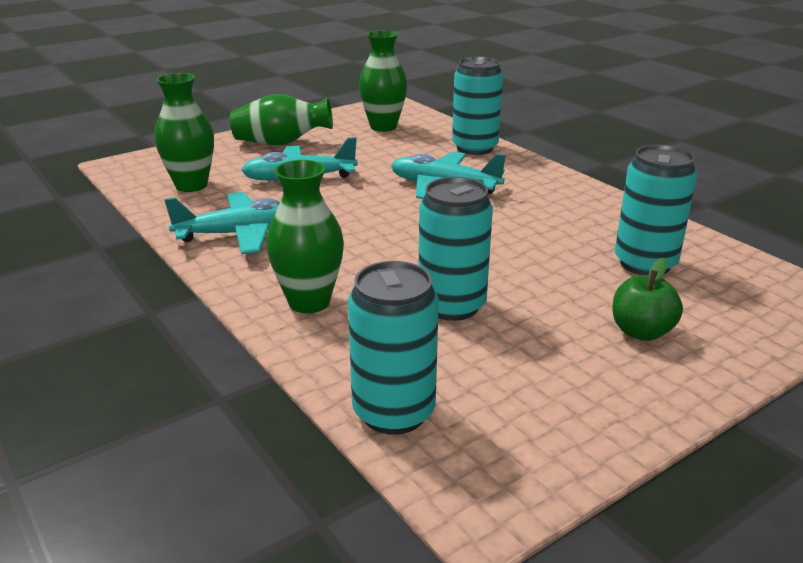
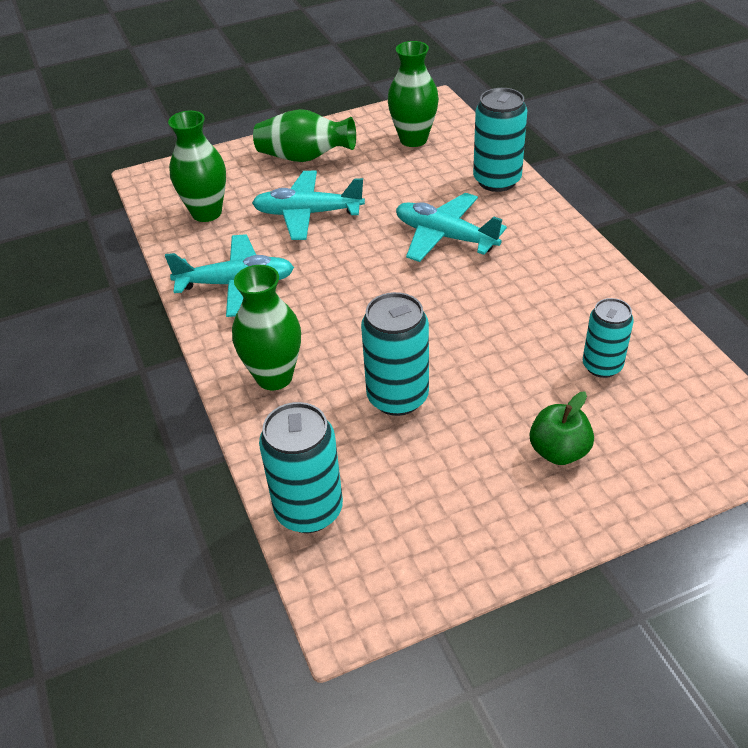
camera: 15 degrees right, 15 degrees up
turquoise can [615,144,697,275] -> turquoise can [583,298,634,378], size x0.66

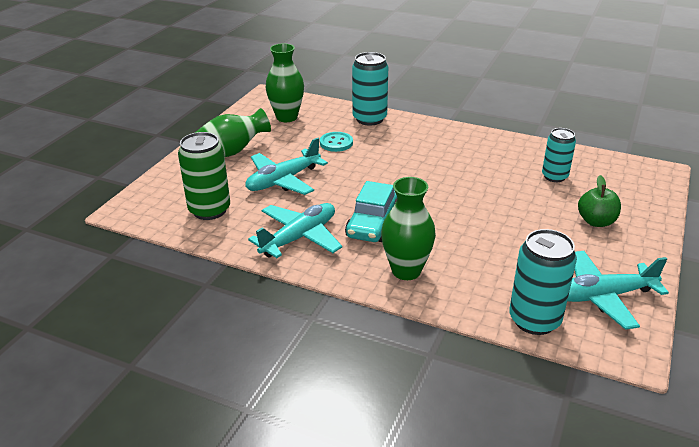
camera: 45 degrees left, 10 degrees down
green vase [168,111,226,222] -> green can [178,132,230,220]
turquoise can [361,292,429,416] -> none
turquoise plane [396,193,507,262] -> turquoise plane moved to [567,251,669,330]
none -> turquoise button [320,132,353,152]
none -> turquoise car [345,181,397,242]

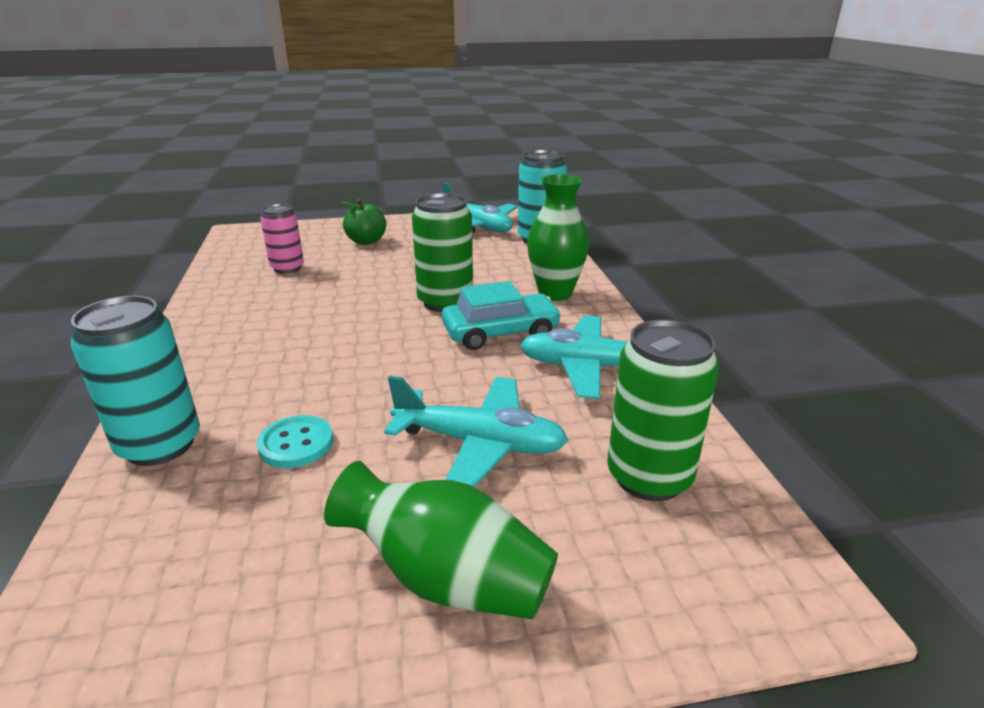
camera: 125 degrees left, 5 degrees down
green vase [266,43,304,122] -> none
turquoise can [542,128,576,182] -> pink can [260,204,304,274]
none -> green can [412,193,473,312]

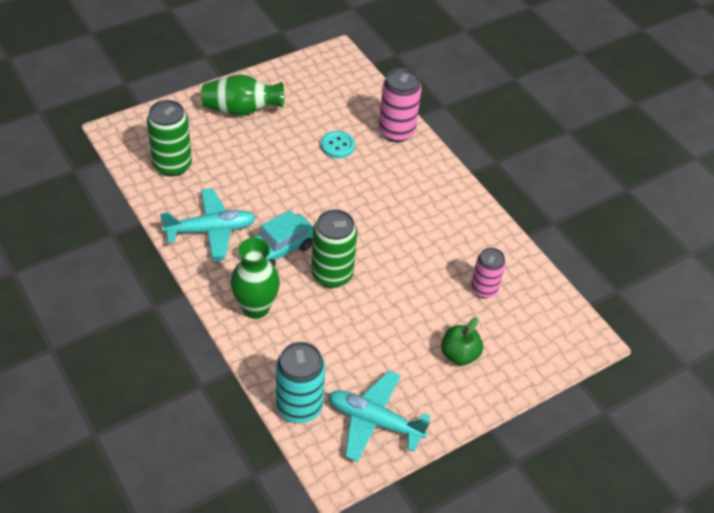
camera: 155 degrees right, 20 degrees up
turquoise can [71,296,200,466] -> pink can [379,68,421,142]
turquoise plane [384,376,569,487] -> none

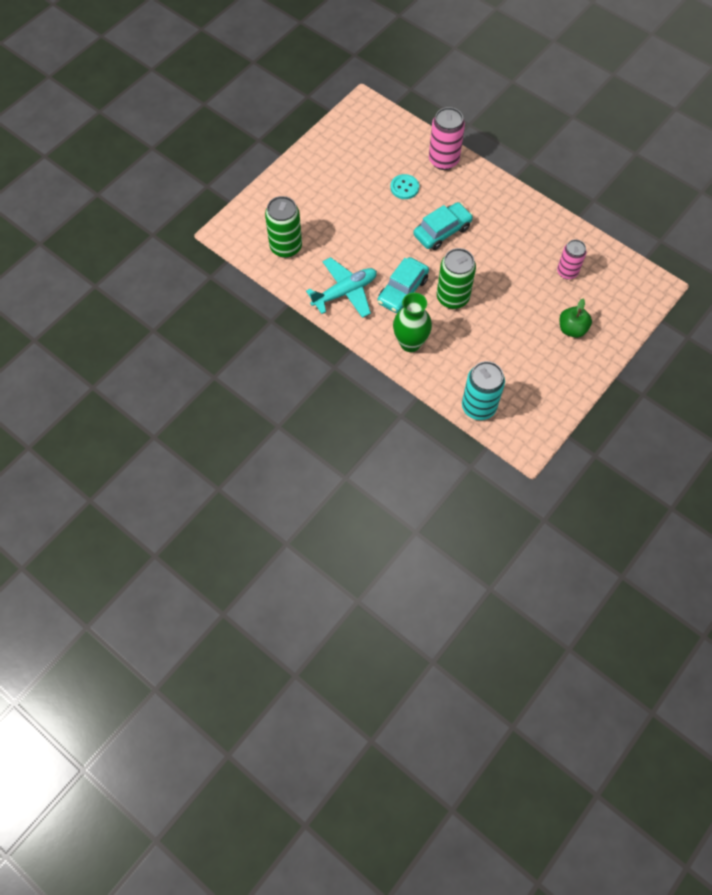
camera: 15 degrees left, 15 degrees up
green vase [201,74,284,116] -> none
turquoise plane [329,371,431,462] -> none
none -> turquoise car [413,202,473,250]

